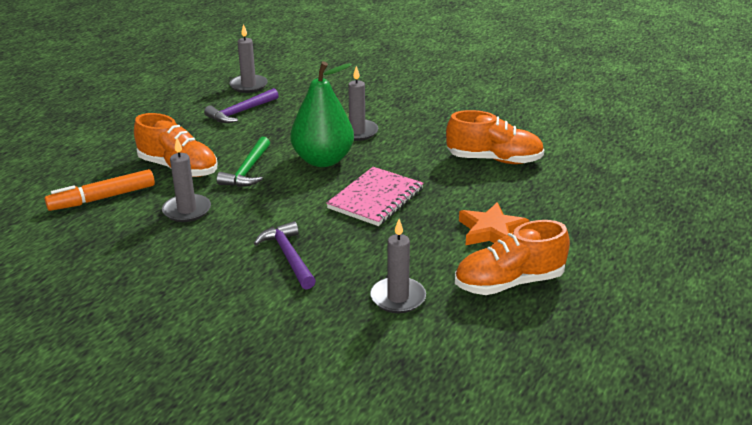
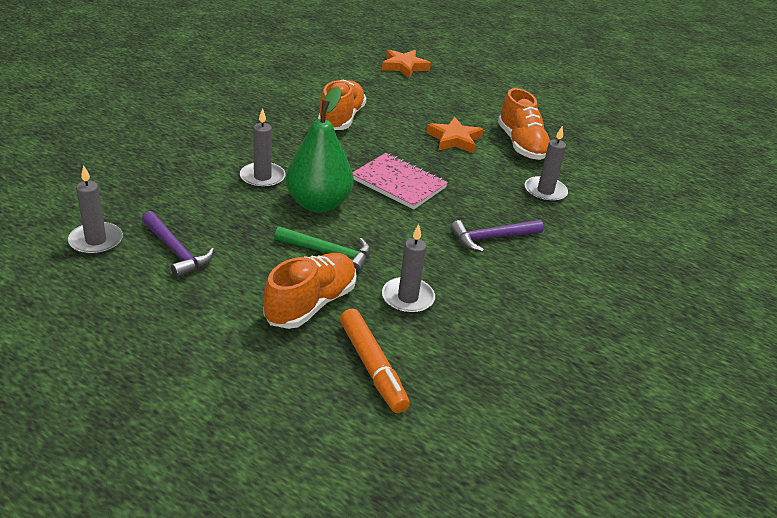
camera: 90 degrees left, 5 degrees up
none -> orange star [382,49,431,78]

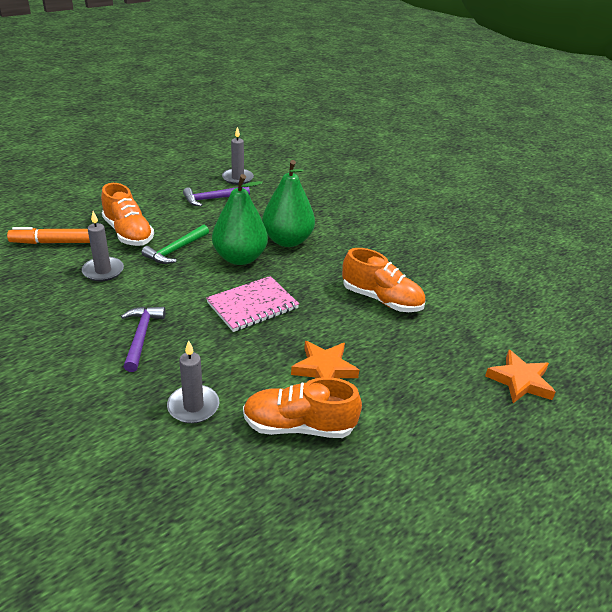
camera: 110 degrees right, 0 degrees up
grey candle [240,108,286,189] -> green pear [262,160,315,247]

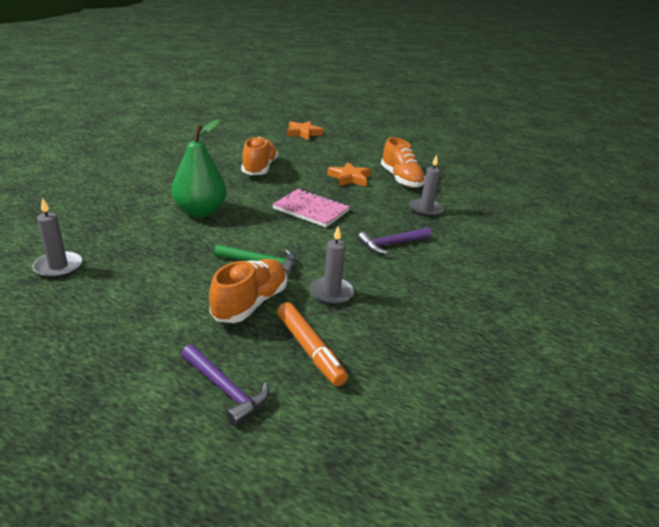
camera: 115 degrees left, 5 degrees down
purple hammer [183,187,250,206] -> purple hammer moved to [181,344,269,426]
green pear [212,174,268,265] -> none

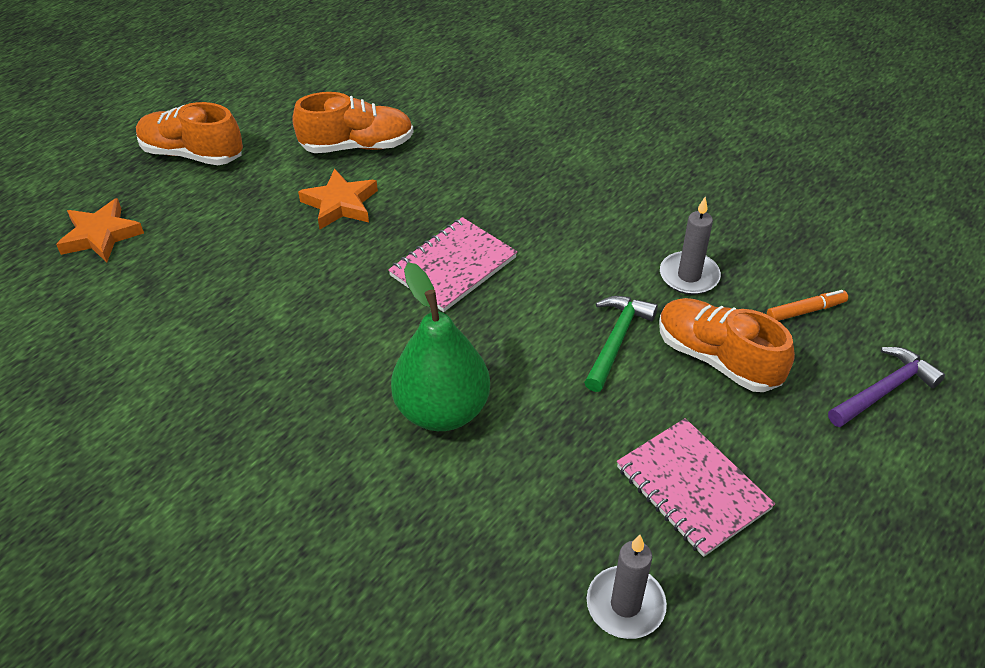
camera: 75 degrees left, 15 degrees up
orange shoe [241,137,278,175] -> orange shoe moved to [136,102,243,165]
orange marker [277,302,348,386] -> orange marker [767,290,848,321], size x0.61
purple hammer [358,228,431,254] -> none
grey candle [410,155,444,217] -> none
none -> pink notebook [617,418,775,557]

